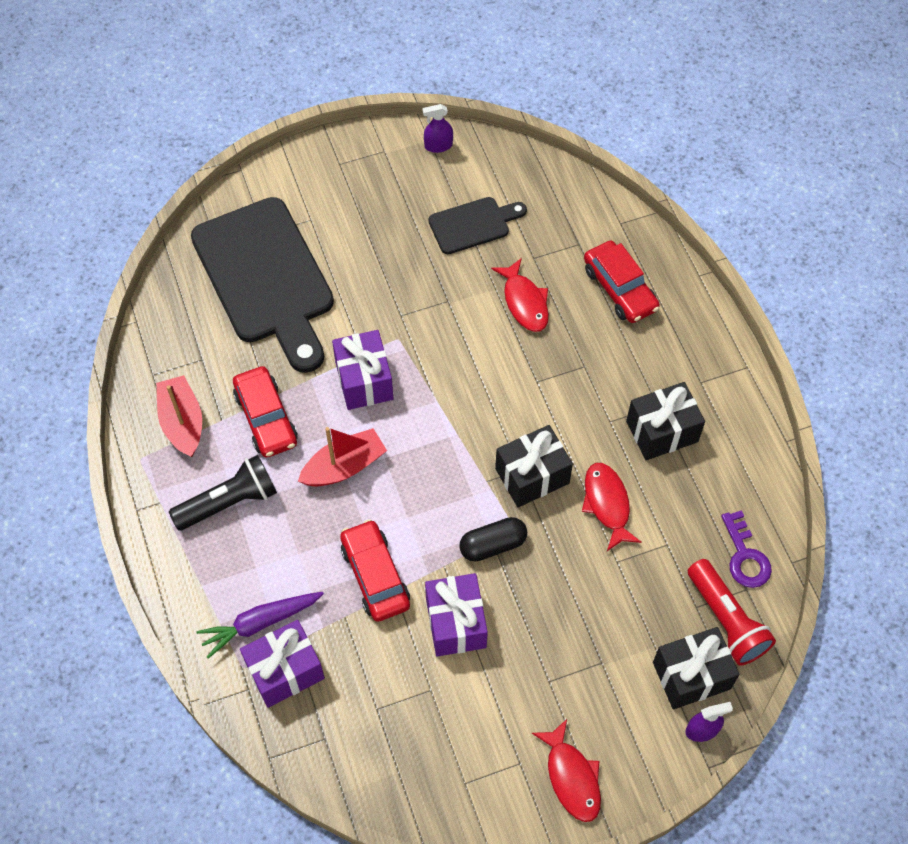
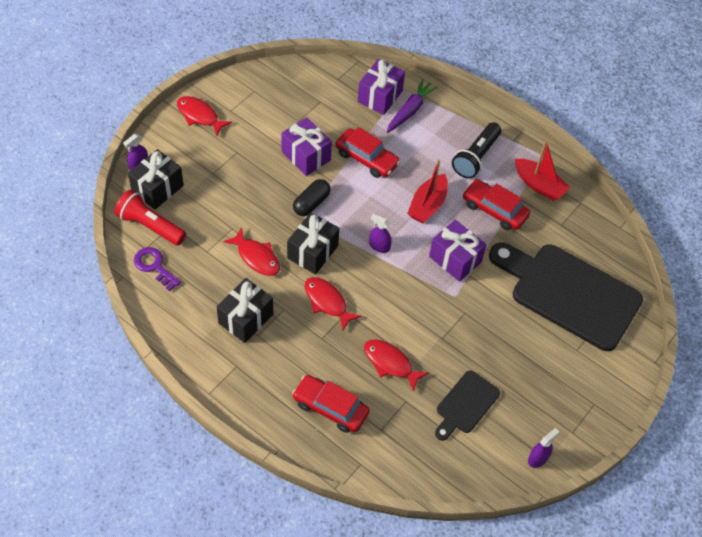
camera: 145 degrees right, 5 degrees down
none -> red fish [305,277,362,332]
none -> purple spray bottle [369,214,392,253]

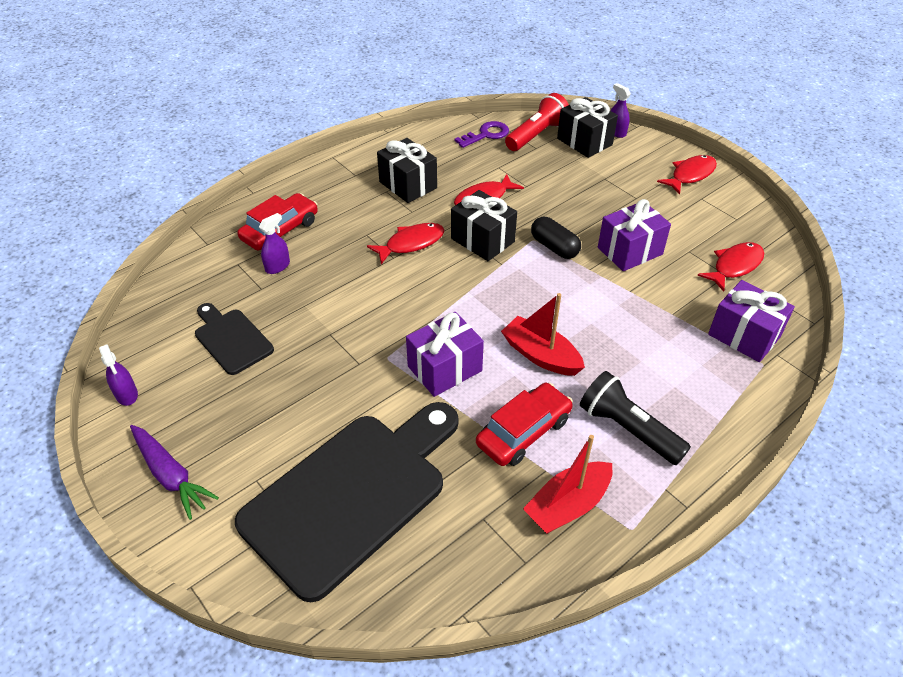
camera: 105 degrees right, 10 degrees down
red car [335,127,400,178] -> none
red fish [364,339,429,392] -> red fish moved to [697,242,764,292]
purple spray bottle [369,214,392,253] -> purple spray bottle moved to [259,213,290,274]
purple carrot [387,79,438,133] -> purple carrot moved to [130,425,219,520]

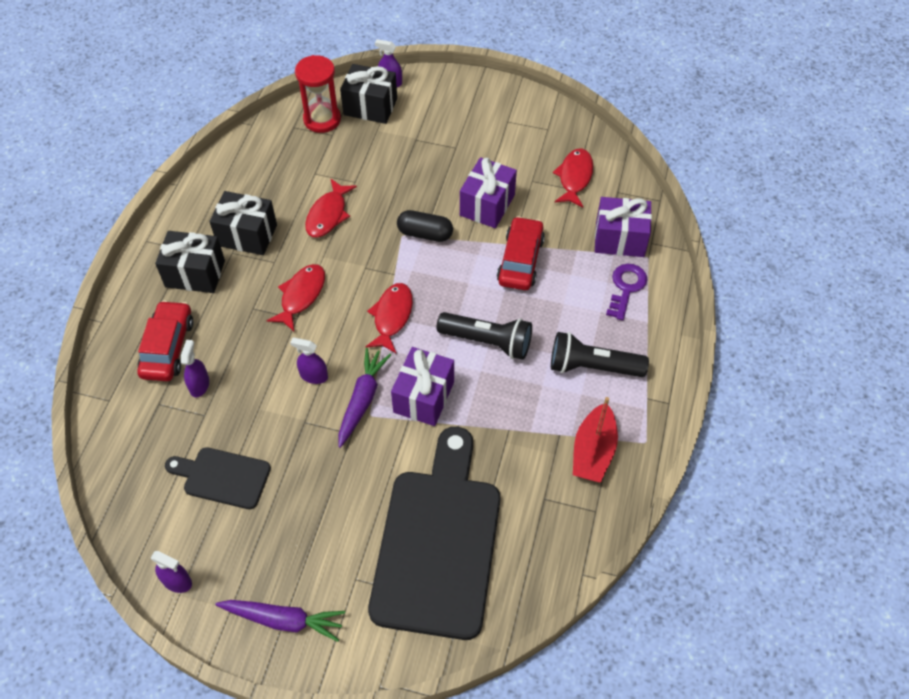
camera: 35 degrees left, 10 degrees up
black gift [451,190,517,261] -> black gift moved to [155,231,225,293]
purple key [454,121,509,148] -> purple key moved to [606,264,648,320]
red car [476,383,573,466] -> red car moved to [497,216,545,290]
red boat [501,293,585,376] -> black flashlight [437,312,532,360]
red flashlight [505,93,569,151] -> red hourglass [295,55,341,133]
red fish [657,155,717,194] -> red fish moved to [366,283,413,353]
none -> purple spray bottle [290,338,328,384]
none -> purple carrot [338,348,391,448]

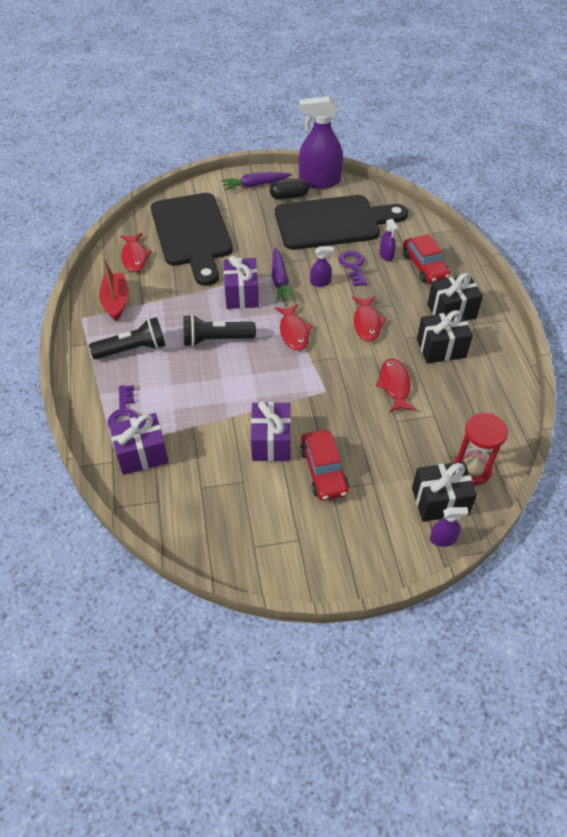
camera: 155 degrees right, 5 degrees down
purple spray bottle [151,551,192,593] -> purple spray bottle [299,96,343,189], size x2.26
black cutting board [165,447,271,509] -> black cutting board [275,195,408,250], size x2.04
black capsule [397,210,453,242] -> black capsule moved to [270,178,309,200]
red car [497,216,545,290] -> red car moved to [300,430,349,501]
red fish [553,149,594,207] -> red fish moved to [120,233,152,272]
none -> purple key [339,251,367,286]

